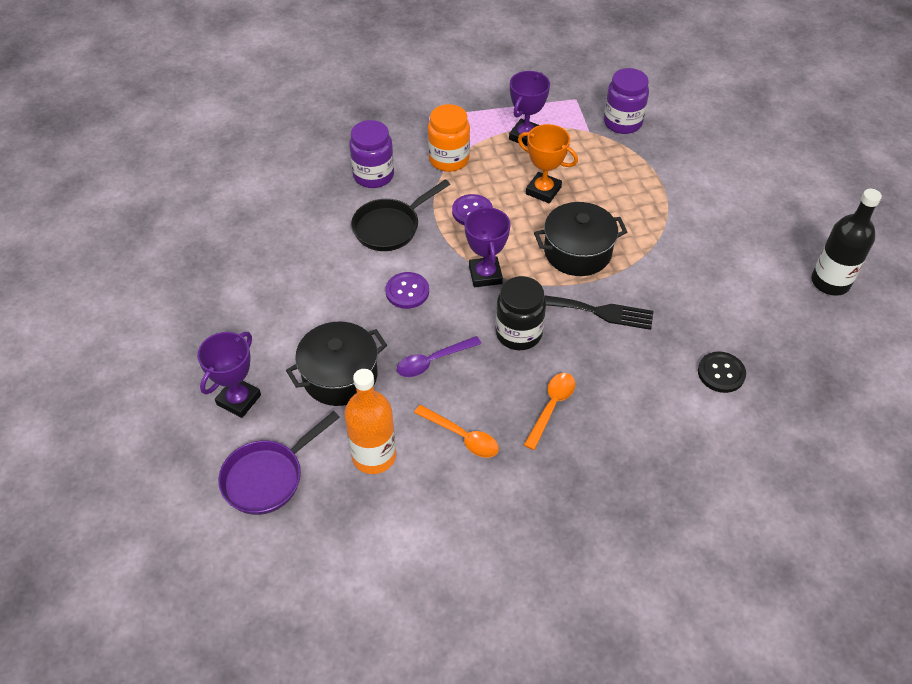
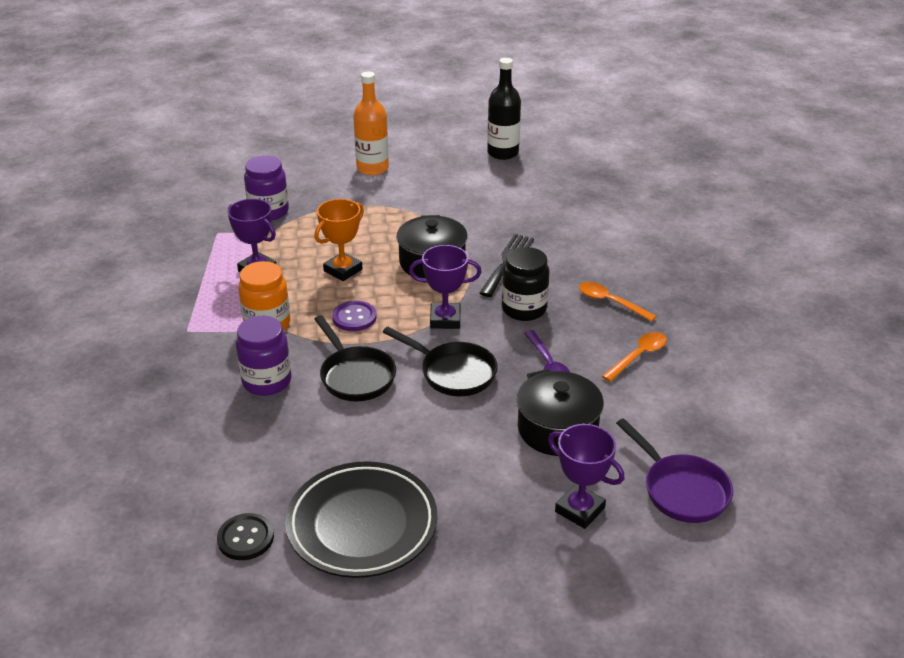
camera: 80 degrees left, 15 degrees down
orange bottle [344,369,396,474] -> orange bottle moved to [353,71,389,175]
purple button [385,272,429,309] -> black pan [383,327,498,396]
black button [698,352,746,393] -> black button moved to [217,513,274,560]
none -> black plate [285,461,437,578]

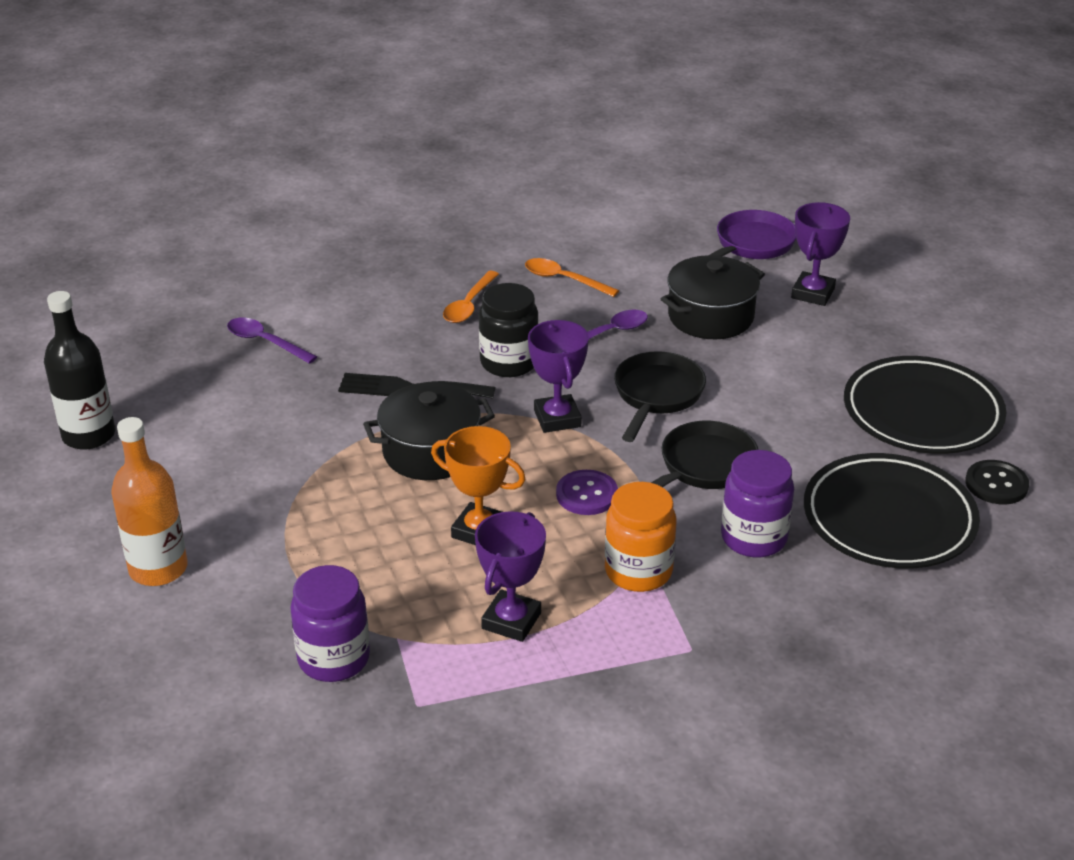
camera: 105 degrees left, 0 degrees up
none -> purple spoon [227,318,317,364]
none -> black plate [804,453,980,569]

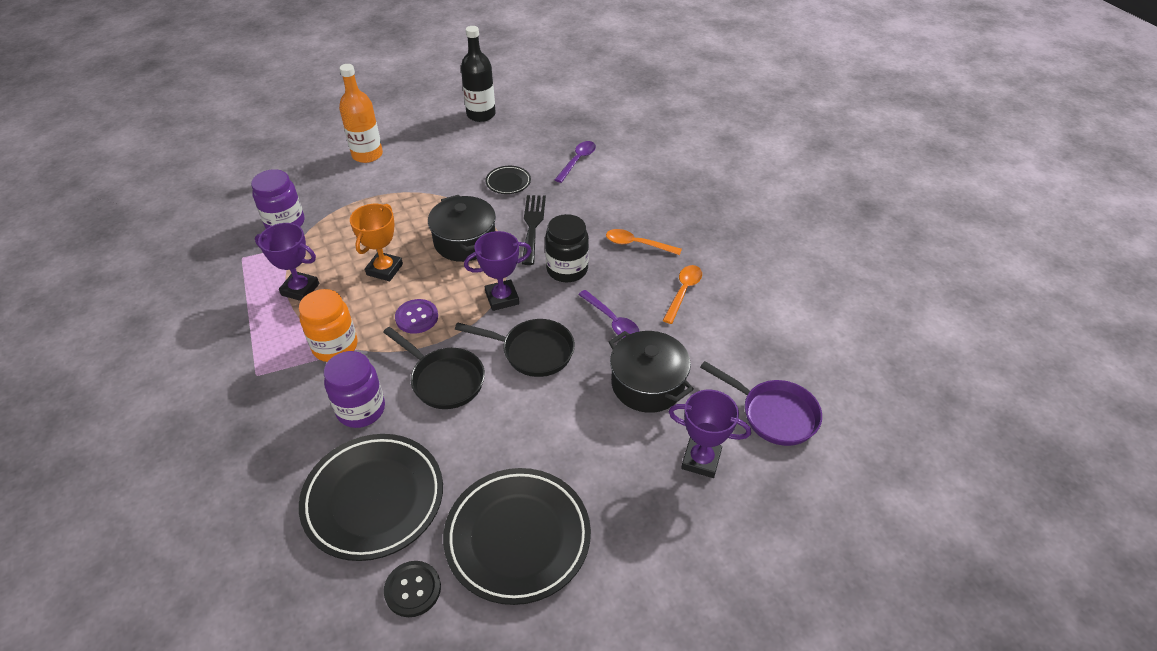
camera: 85 degrees right, 10 degrees up
none -> black plate [485,166,531,194]

